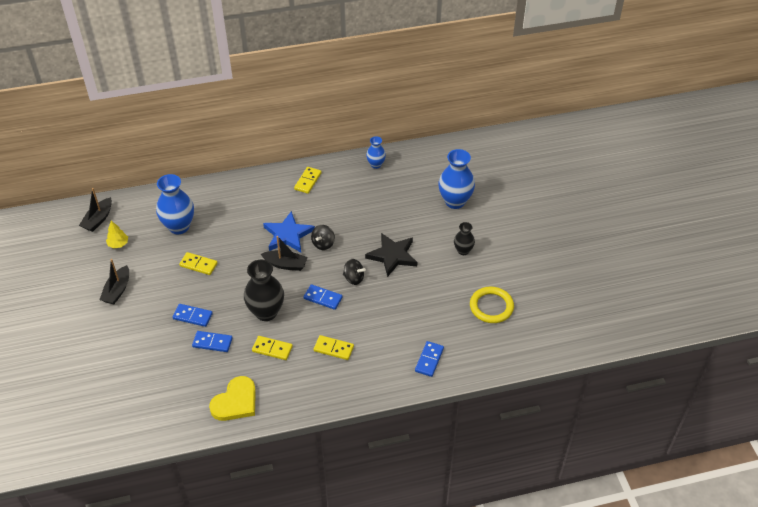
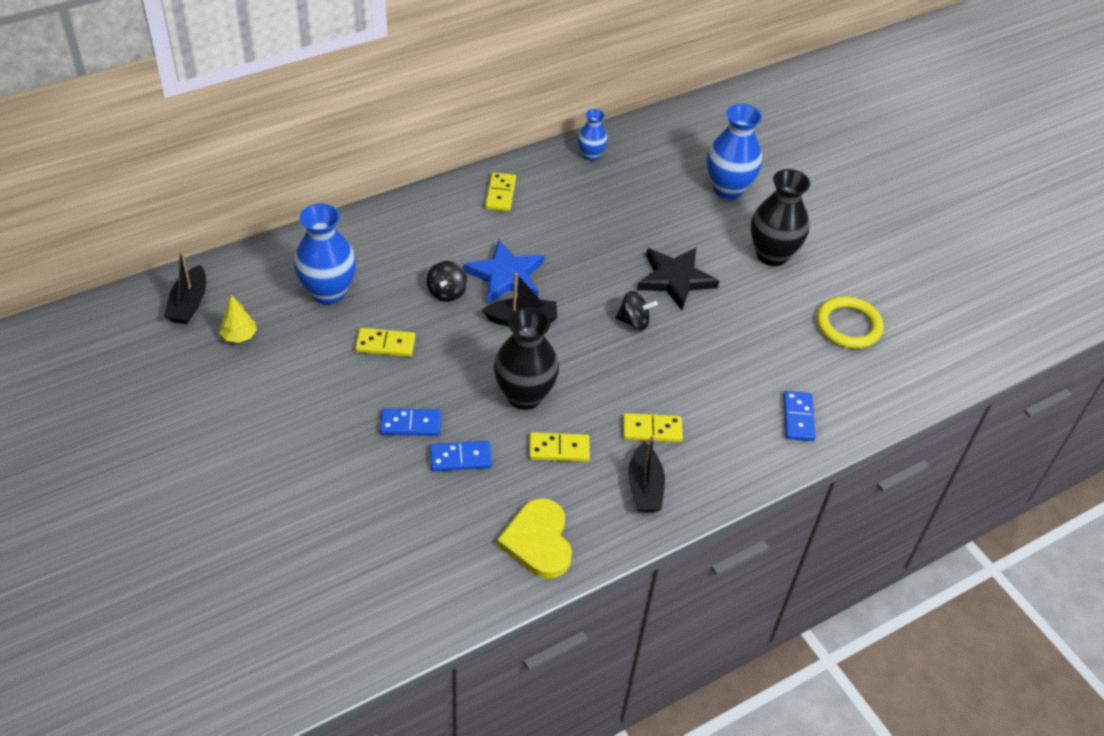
camera: 20 degrees left, 0 degrees up
black boat [99,259,129,304] -> black boat moved to [628,435,665,512]
yellow heart [209,376,256,421] -> yellow heart turned 150 degrees clockwise [497,498,572,579]
blue domino [304,284,343,310] -> none
black spinning top [311,225,335,250] -> black spinning top moved to [427,261,467,302]
black vase [454,222,475,255] -> black vase [751,169,811,266], size x1.80

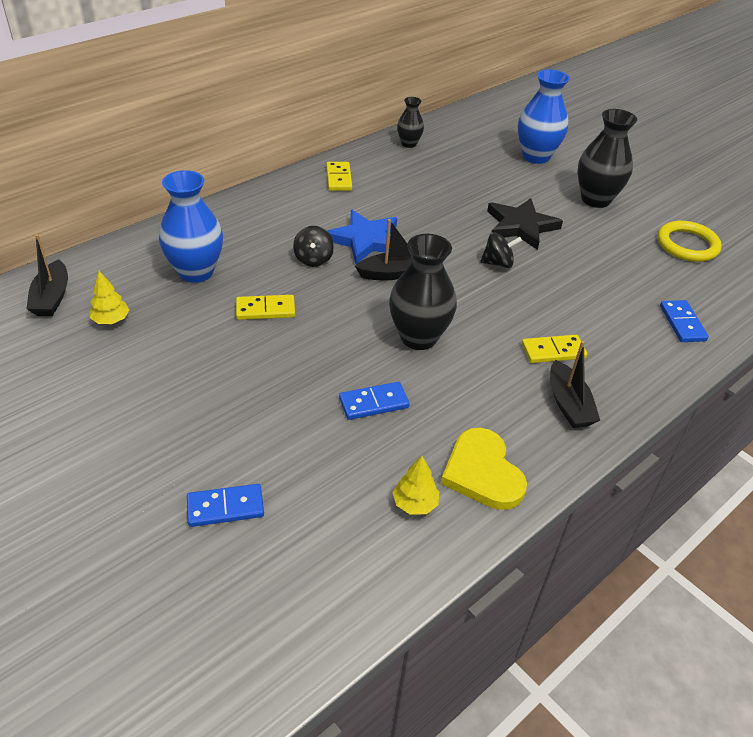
camera: 10 degrees left, 5 degrees down
blue domino [380,408,442,436] -> blue domino moved to [187,484,264,527]
yellow domino [529,432,590,462] -> none
blue vase [578,109,608,161] -> black vase [397,97,424,148]
none -> yellow tree [392,456,439,515]

